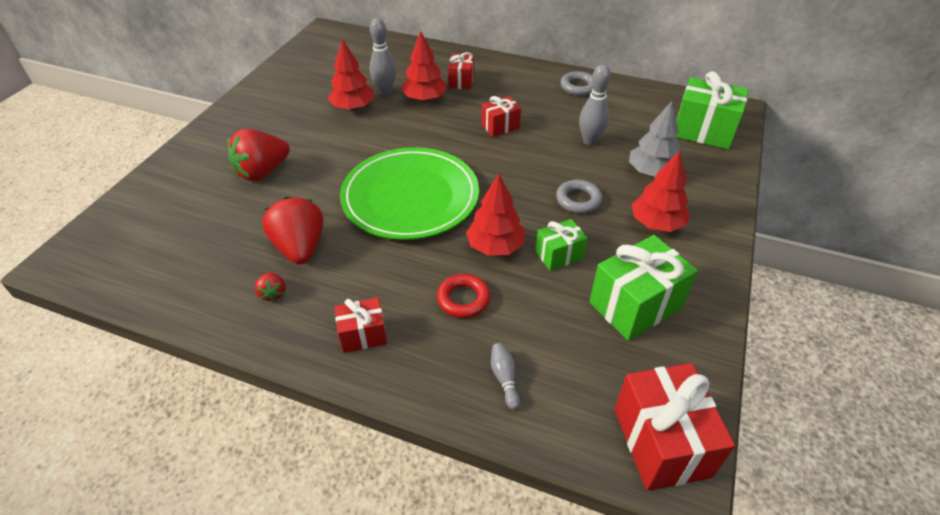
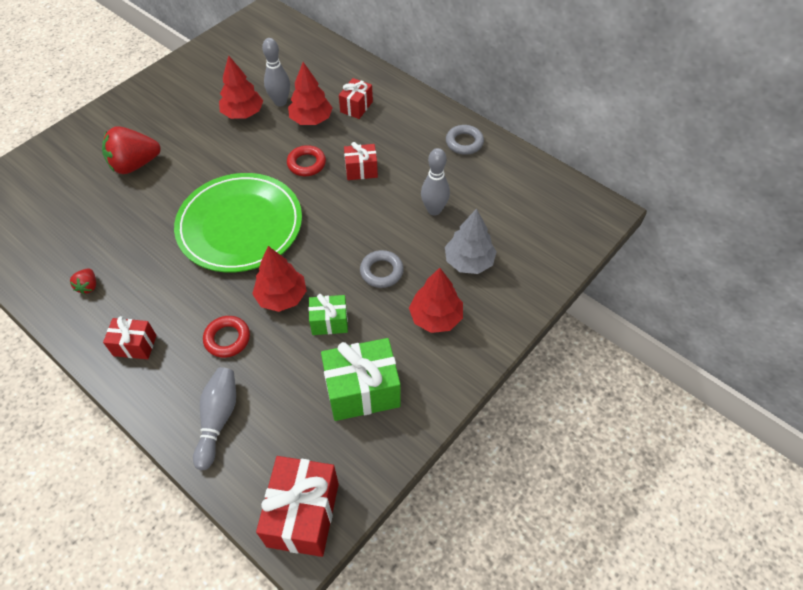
camera: 20 degrees right, 10 degrees up
red strawberry [262,196,323,265] -> none
grey bowling pin [491,343,520,410] -> grey bowling pin [193,367,236,471], size x1.75
green gift [676,71,748,149] -> none
none -> red ring [287,145,326,176]

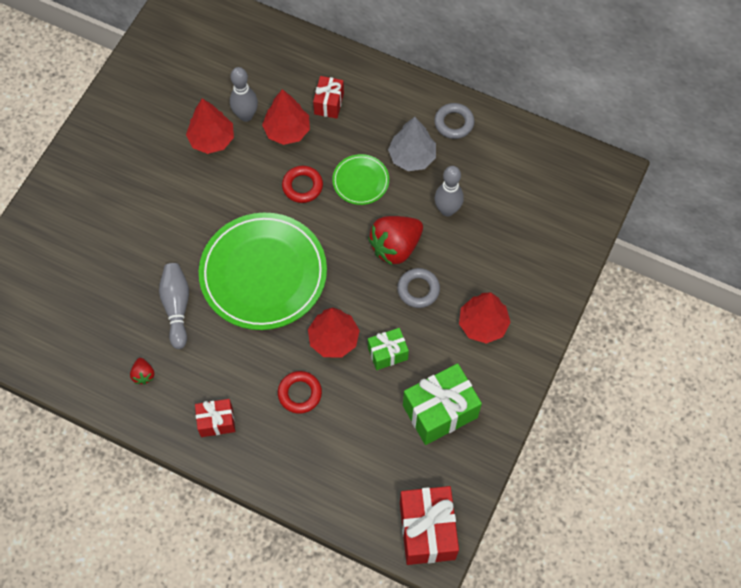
camera: 15 degrees left, 10 degrees up
red strawberry [102,126,161,174] -> red strawberry moved to [368,216,423,265]
grey bowling pin [193,367,236,471] -> grey bowling pin moved to [159,263,189,349]
red gift [344,142,378,180] -> green plate [332,154,389,205]
grey tree [445,209,497,274] -> grey tree moved to [388,117,436,171]

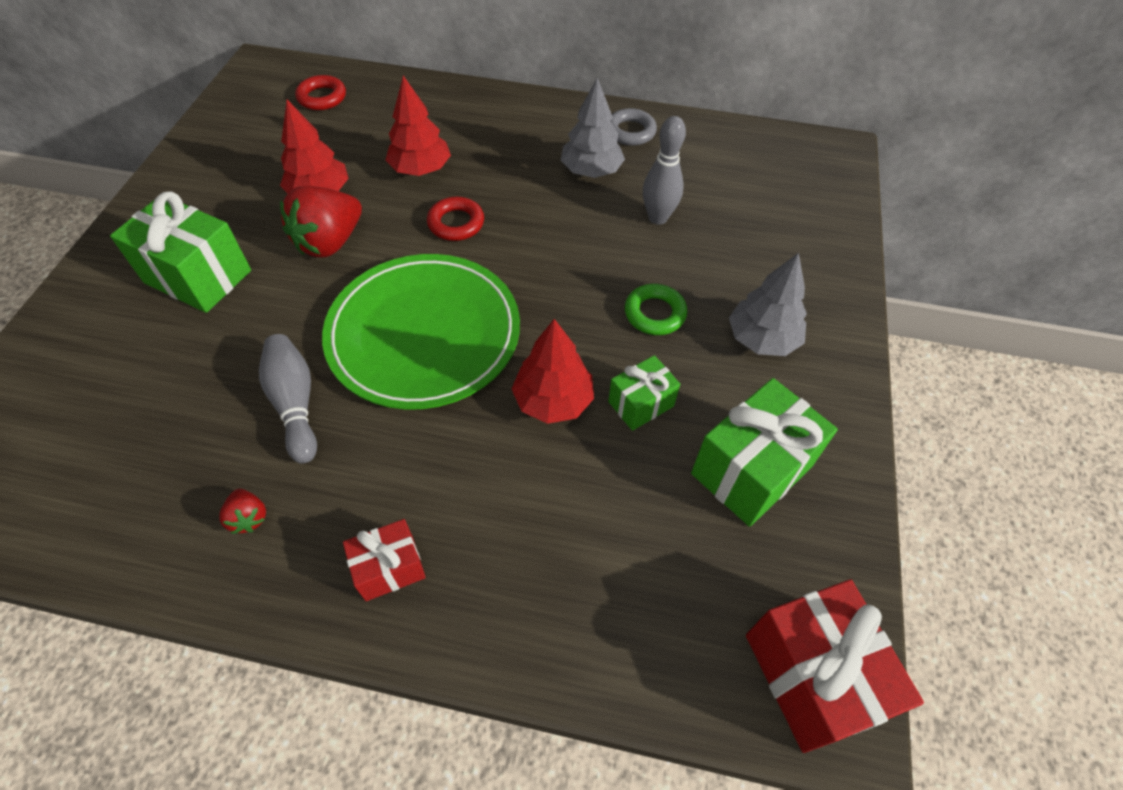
camera: 15 degrees left, 10 degrees down
grey bowling pin [230,67,258,122] -> none
red ring [278,371,322,414] -> red ring moved to [295,75,346,110]
red gift [313,76,344,119] -> none
green plate [332,154,389,205] -> none
red strawberry [368,216,423,265] -> red strawberry moved to [280,186,362,257]
grey ring [397,268,440,308] -> green ring [625,284,687,335]
red tree [459,292,511,344] -> grey tree [729,253,807,356]
none -> green gift [110,191,251,313]

